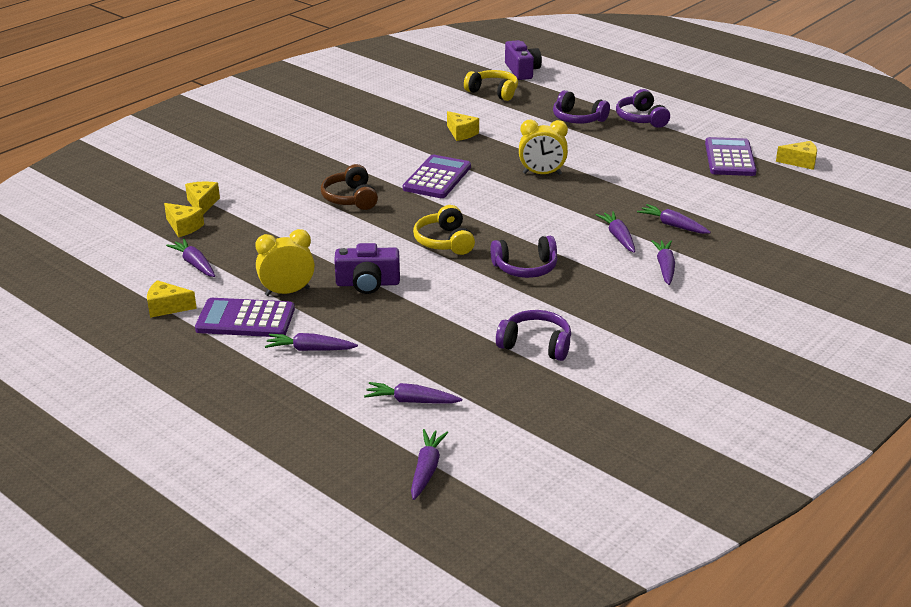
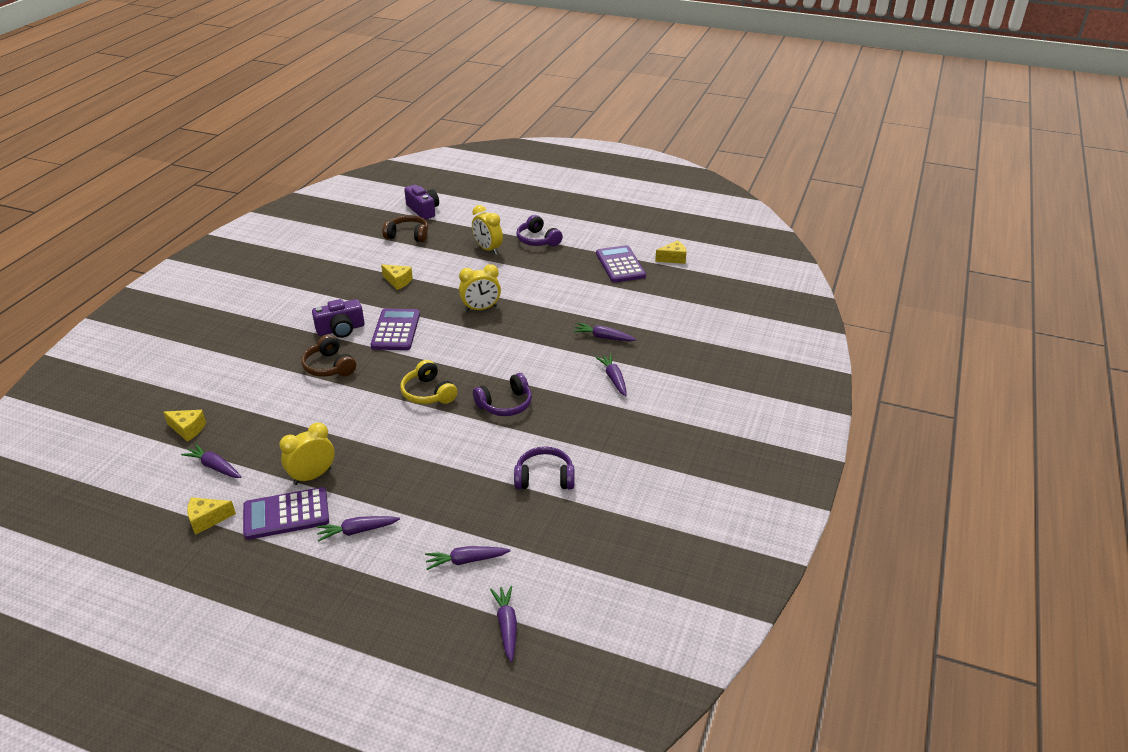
camera: 20 degrees left, 5 degrees up
yellow cheese [185,182,220,214] -> none
purple camera [334,243,400,294] -> purple camera moved to [312,299,365,338]
yellow headphones [464,70,518,101] -> brown headphones [382,215,428,242]
purple headphones [553,90,610,124] -> yellow clock [472,205,503,255]
purple carrot [596,211,635,253] -> none

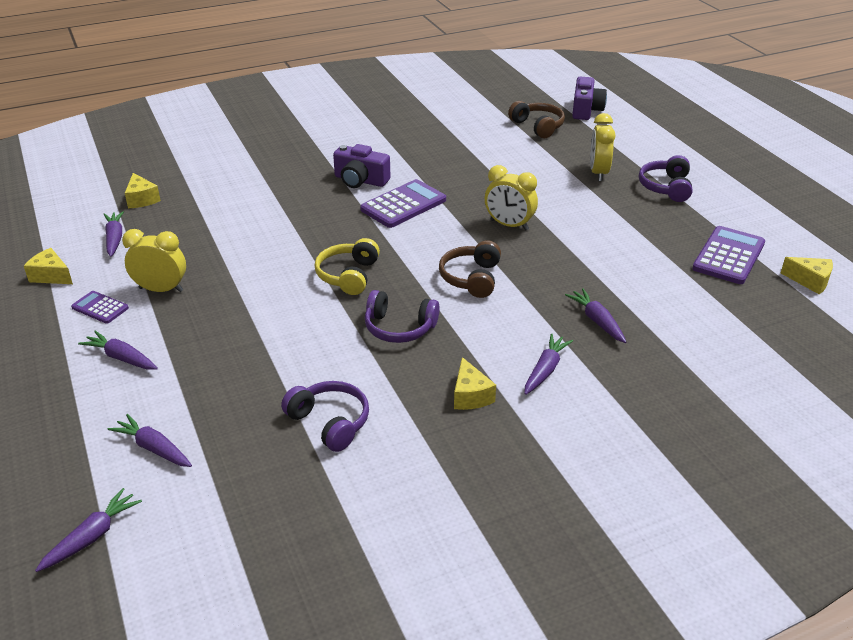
camera: 45 degrees right, 0 degrees up
purple calculator [243,487,329,540] -> purple calculator [71,291,129,324], size x0.56
brown headphones [301,335,356,377] -> brown headphones moved to [439,240,501,298]
yellow cheese [381,264,413,290] -> yellow cheese moved to [454,357,496,410]

